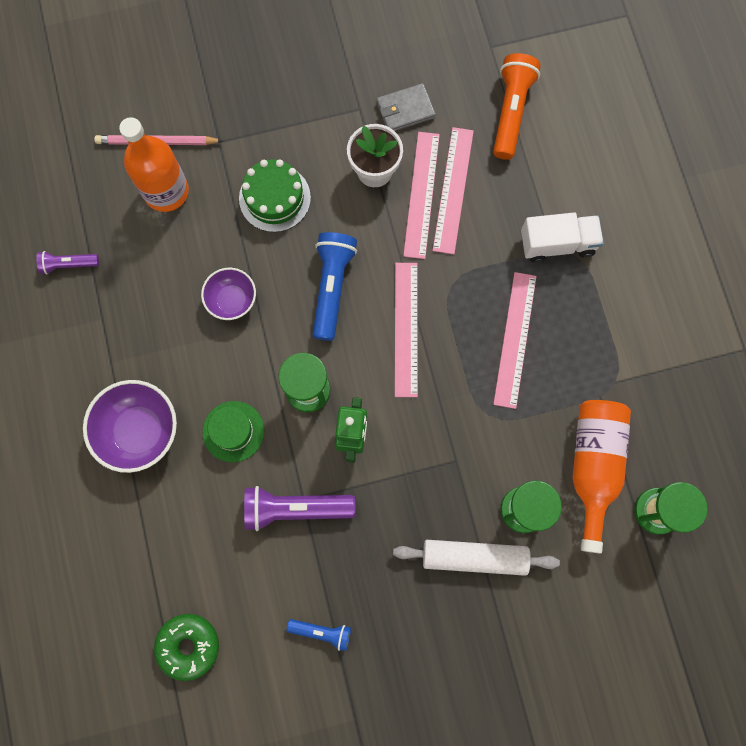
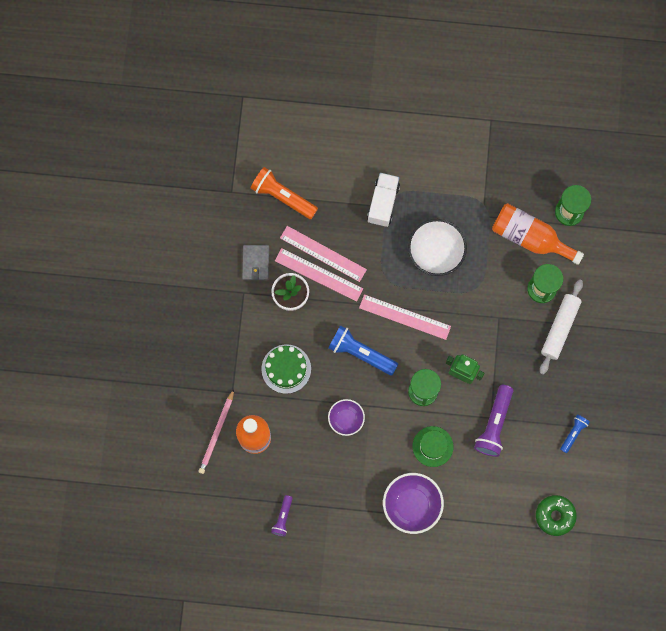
camera: 70 degrees left, 0 degrees up
pink ruler [493,272,537,409] -> white bowl [408,219,467,276]

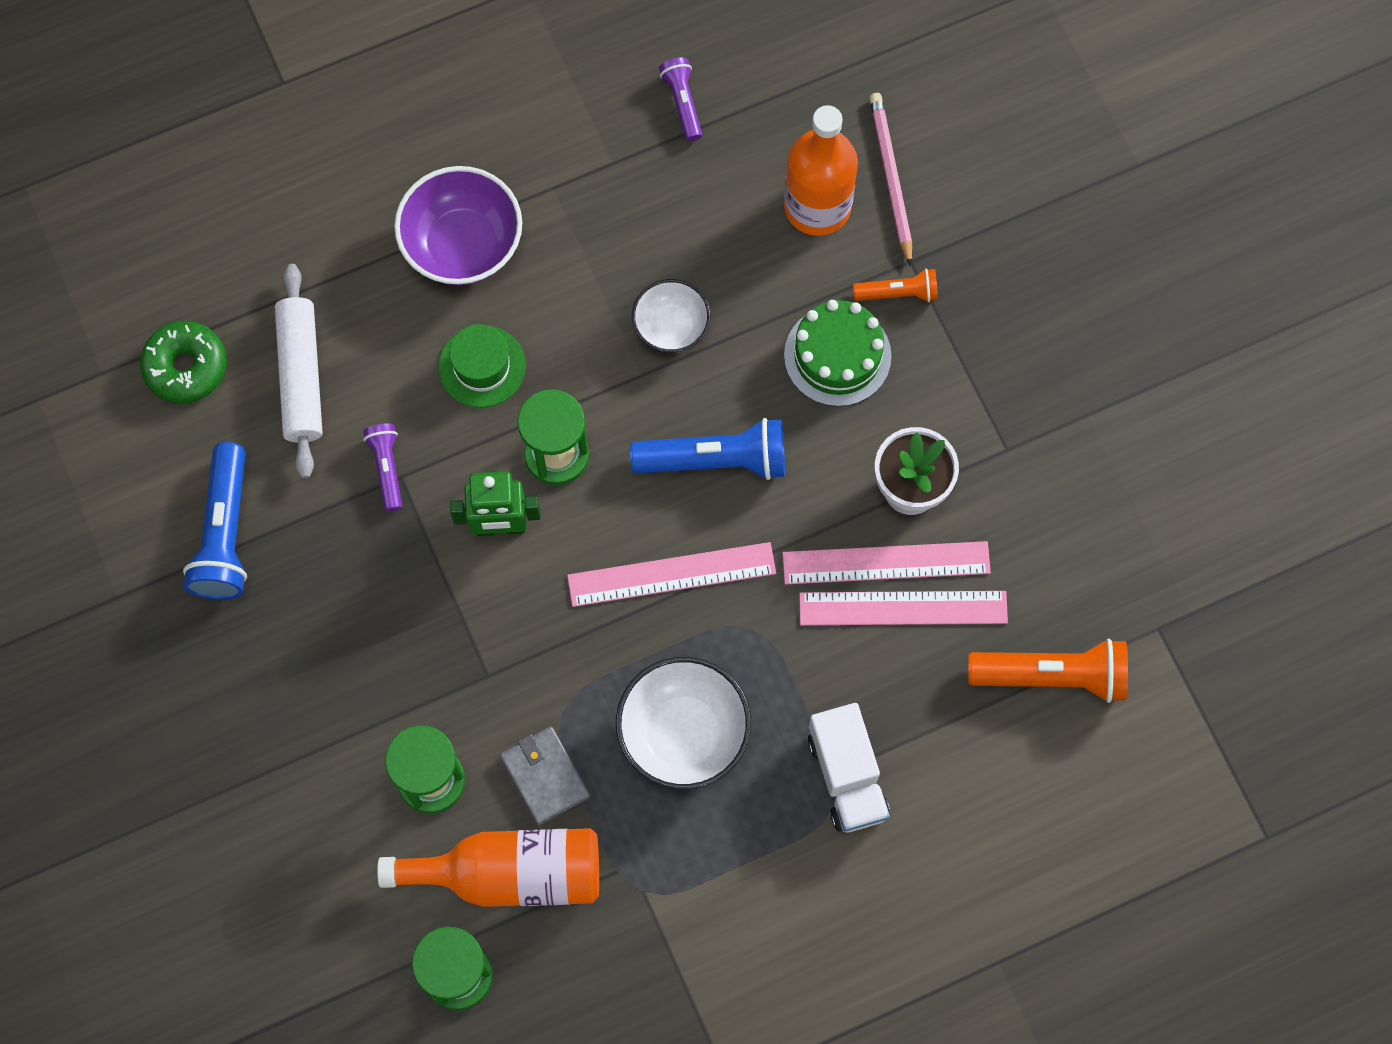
camera: 150 degrees right, 5 degrees down
grey wallet [242,245,269,280] -> grey wallet moved to [500,727,590,825]
purple bowl [328,399,365,436] -> white bowl [632,279,710,353]
purple flashlight [474,385,513,457] -> purple flashlight [363,423,402,512], size x0.56
white rolling pin [540,279,583,375] -> white rolling pin moved to [275,264,323,478]
blue flashlight [560,414,590,454] -> blue flashlight [183,442,247,600], size x1.79
none -> orange flashlight [853,269,938,302]

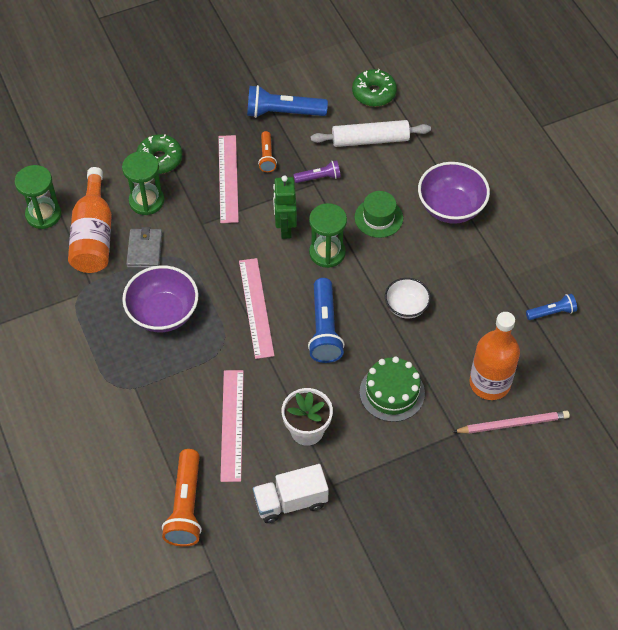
camera: 90 degrees right, 15 degrees down
grey wallet [500,727,590,825] -> grey wallet turned 60 degrees counterclockwise [126,227,162,268]
white bowl [616,657,751,790] -> purple bowl [122,265,199,332]
purple flashlight [659,57,702,141] -> blue flashlight [526,294,577,320]
pink ruler [782,541,991,585] -> pink ruler moved to [218,135,239,223]
white truck [808,703,890,833] -> white truck moved to [253,464,329,523]
orange flashlight [853,269,938,302] -> orange flashlight moved to [258,131,277,172]
none -> green donut [136,134,182,174]

